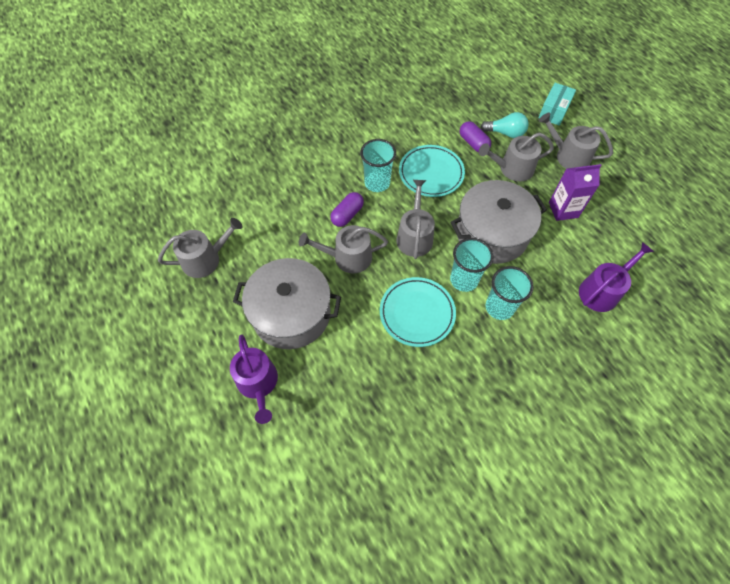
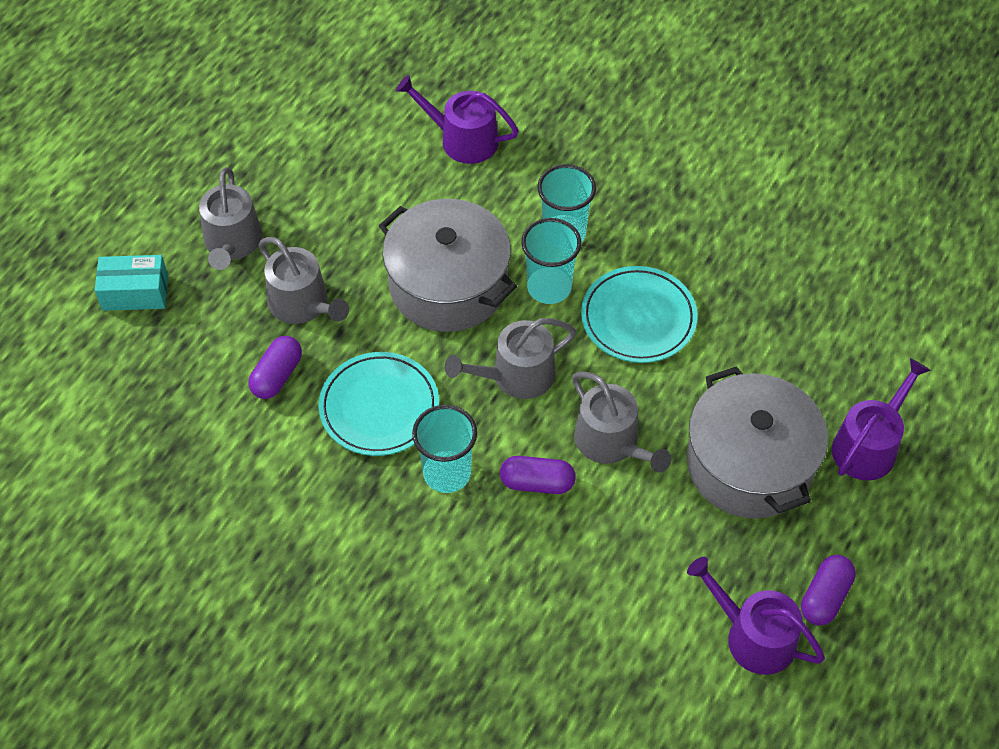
camera: 120 degrees left, 5 degrees down
grey watering can [158,218,243,278] -> purple watering can [687,557,825,675]
turquoise light bulb [481,112,529,138] -> none
purple carton [549,164,601,221] -> none
none -> purple capsule [801,555,856,626]

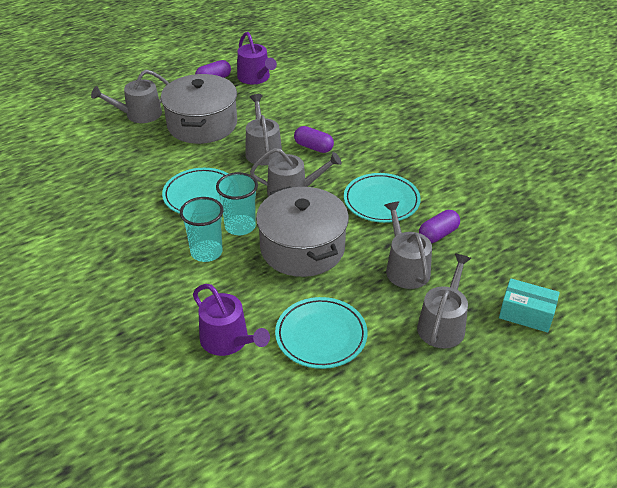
camera: 155 degrees left, 15 degrees down
turquoise cup [412,405,477,493] -> none
purple watering can [832,358,931,481] -> grey watering can [91,70,169,123]
none -> turquoise plate [275,297,368,369]

